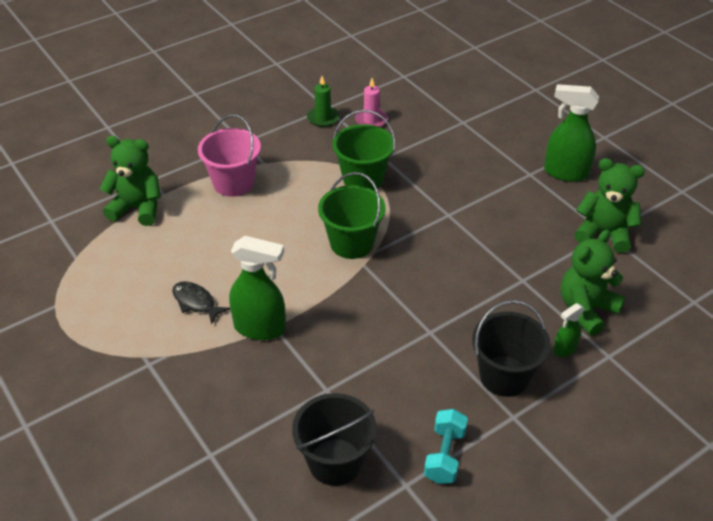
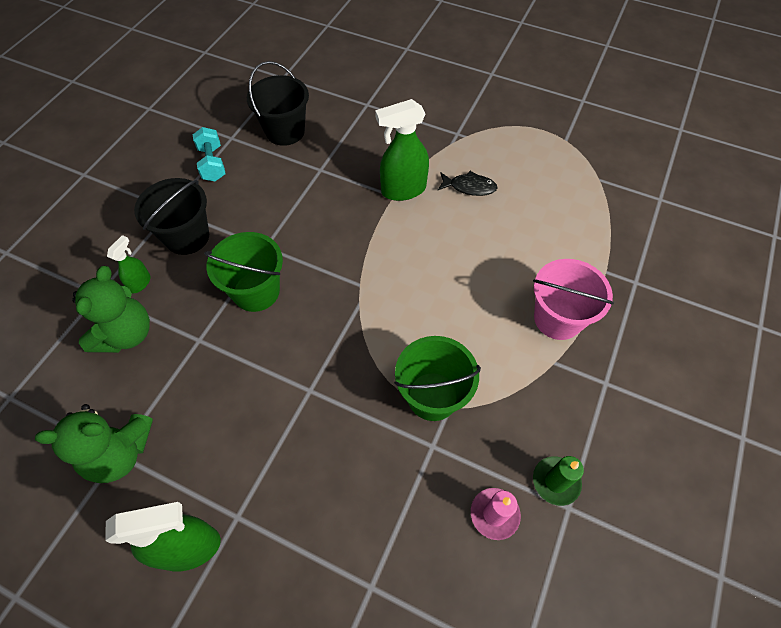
camera: 150 degrees right, 15 degrees up
green teddy bear [100,136,161,226] -> none
green bucket [318,172,386,259] -> green bucket moved to [204,232,283,312]

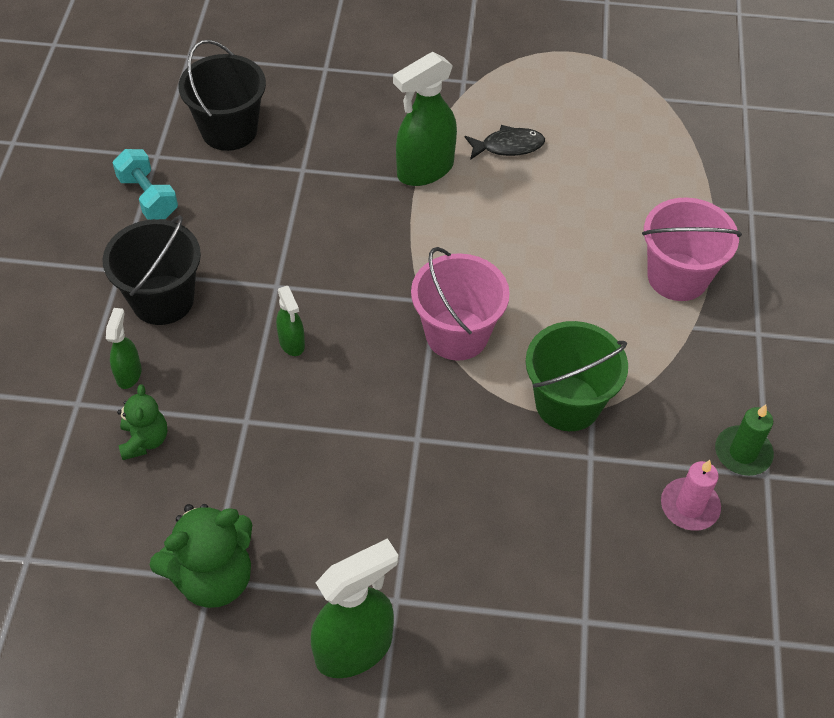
camera: 20 degrees left, 5 degrees down
green teddy bear [72,266,150,353] -> green teddy bear [117,384,167,460], size x0.58
green bucket [204,232,283,312] -> green spray bottle [276,286,305,356]
none -> pink bucket [411,247,510,361]

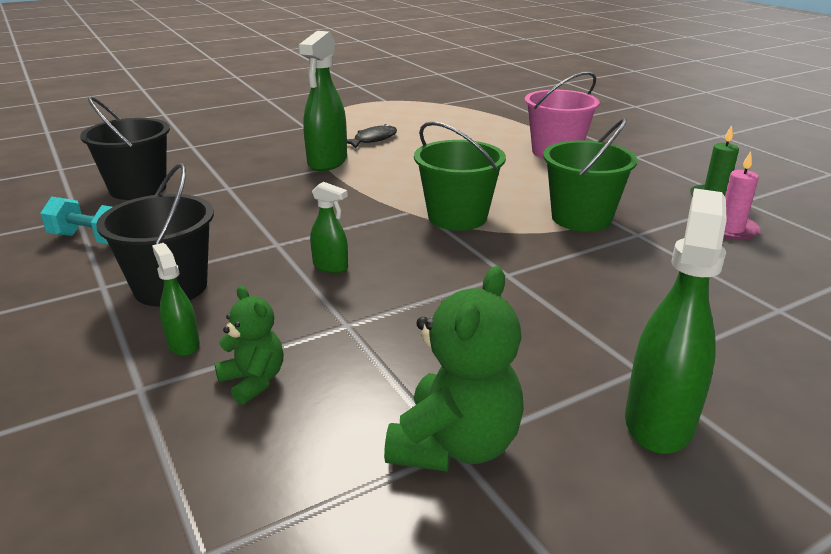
camera: 35 degrees left, 25 degrees down
pink bucket [411,247,510,361] -> green bucket [414,121,506,231]

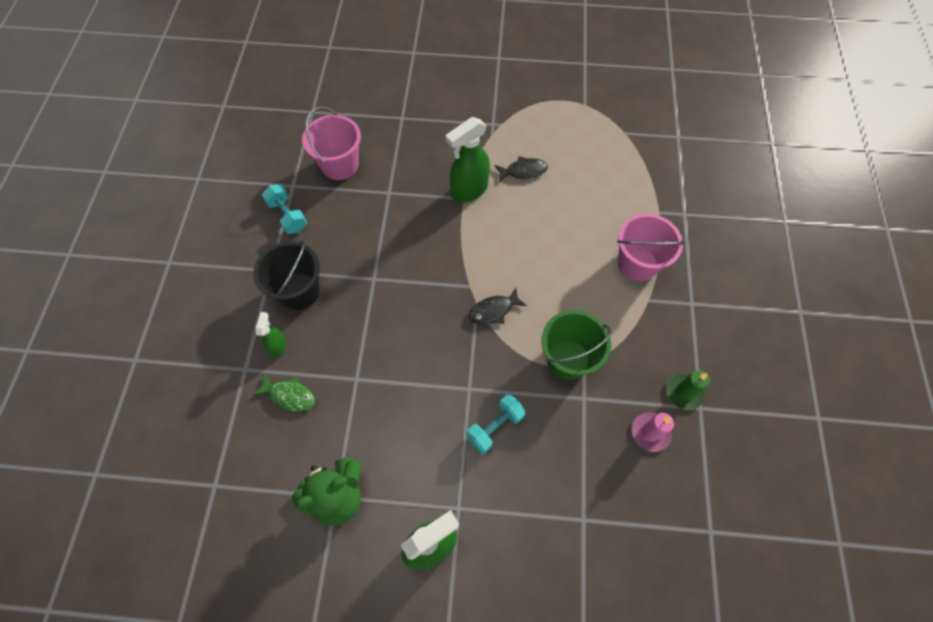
camera: 35 degrees right, 35 degrees up
black bucket [80,96,170,200] -> pink bucket [302,107,361,180]
green teddy bear [214,286,283,405] -> green fish [253,373,315,411]
green spray bottle [310,182,348,273] -> none
green bucket [414,121,506,231] -> black fish [469,288,527,324]
none -> turquoise dumbbell [466,394,526,454]

